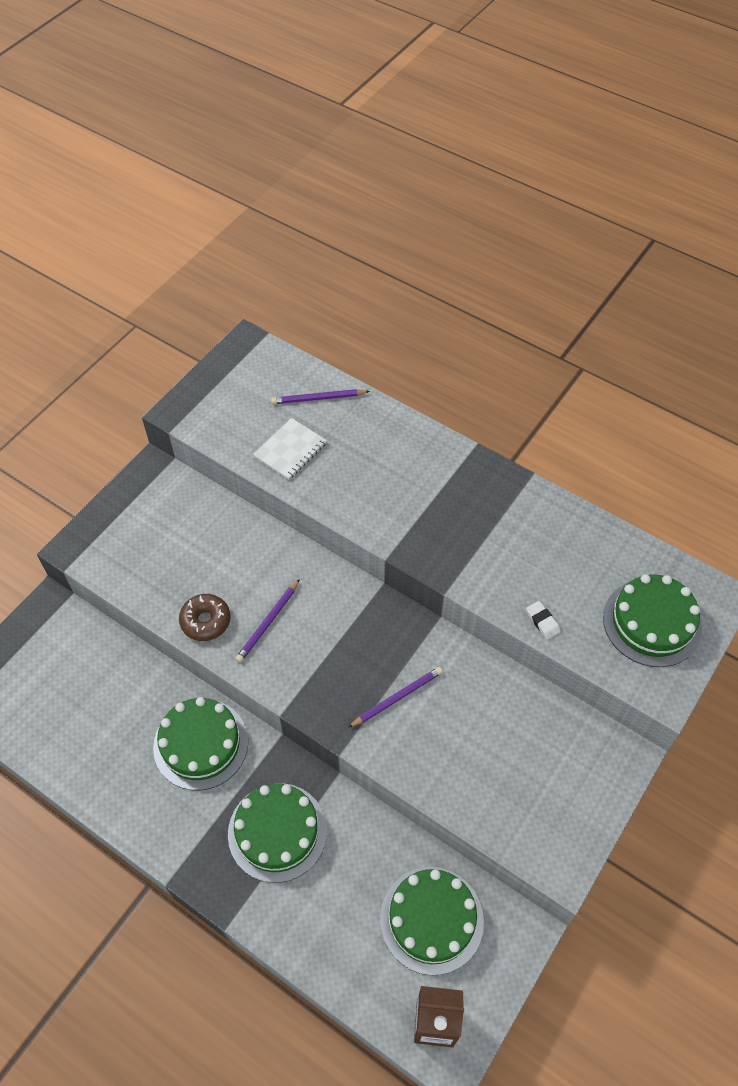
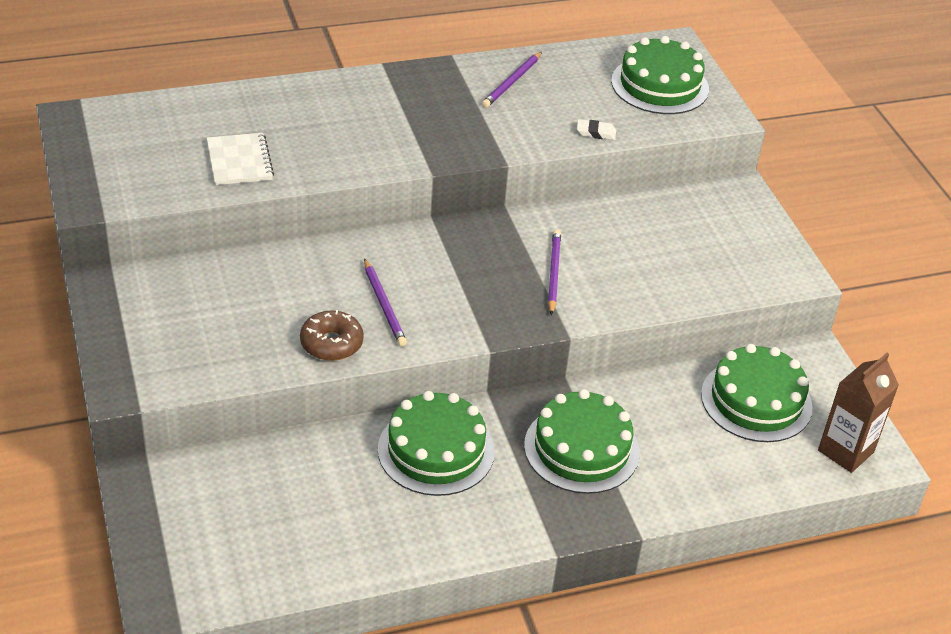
camera: 55 degrees left, 15 degrees down
purple pencil [271,389,370,404] -> purple pencil moved to [482,52,542,108]

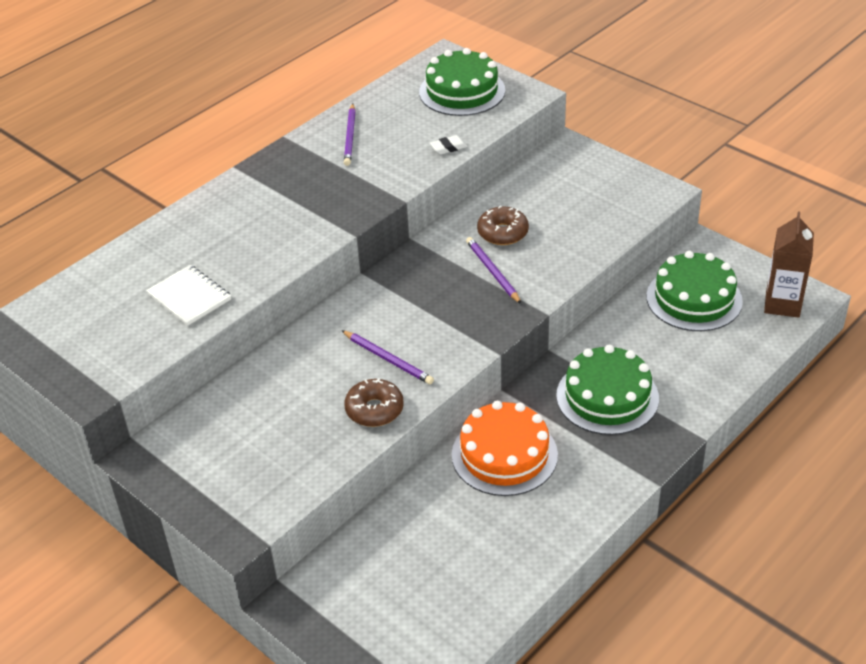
camera: 25 degrees left, 0 degrees up
green cake [378,391,495,496] -> orange cake [452,401,558,496]
none -> brown donut [477,205,529,245]

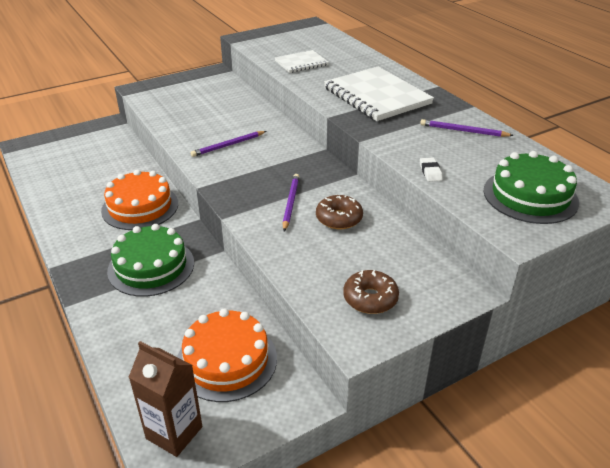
camera: 105 degrees right, 5 degrees down
brown donut [344,378,404,427] -> brown donut moved to [343,270,399,314]
purple pencil [466,237,521,304] -> purple pencil turned 75 degrees counterclockwise [282,174,299,231]
green cake [646,251,743,331] -> orange cake [177,309,277,402]
none -> white notebook [324,67,434,121]

